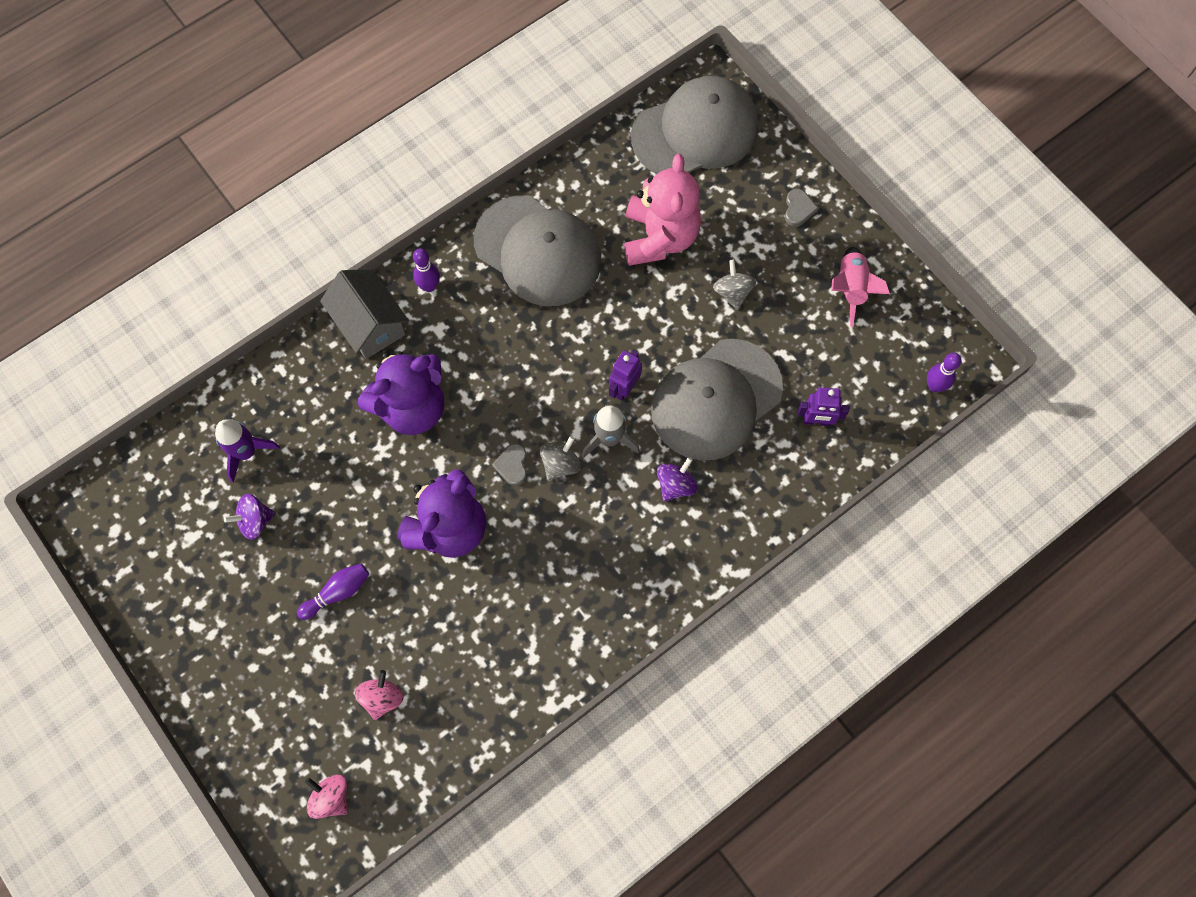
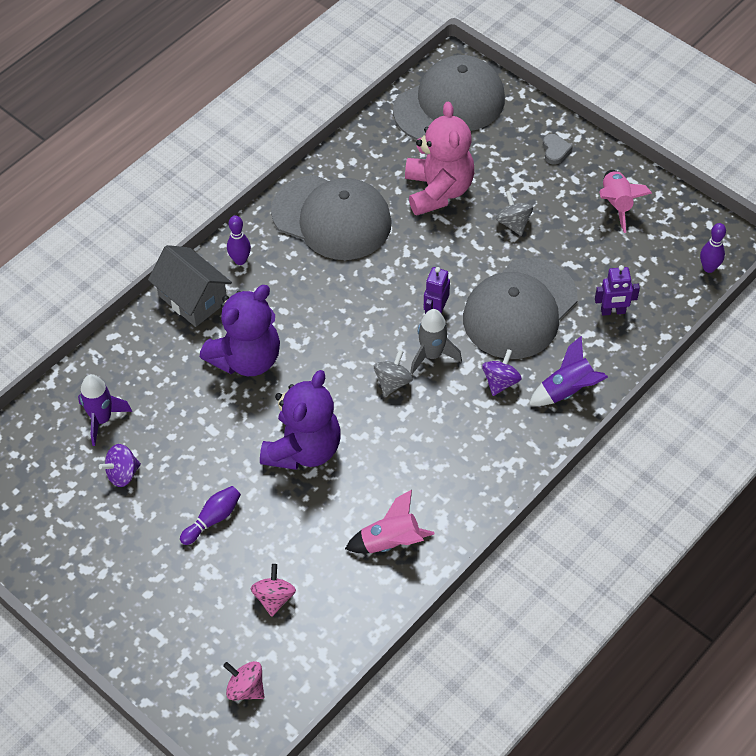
camera: 10 degrees left, 15 degrees down
grey heart [492,444,527,486] -> none
none -> pink rocket [345,490,434,553]
none -> purple rocket [529,336,608,406]

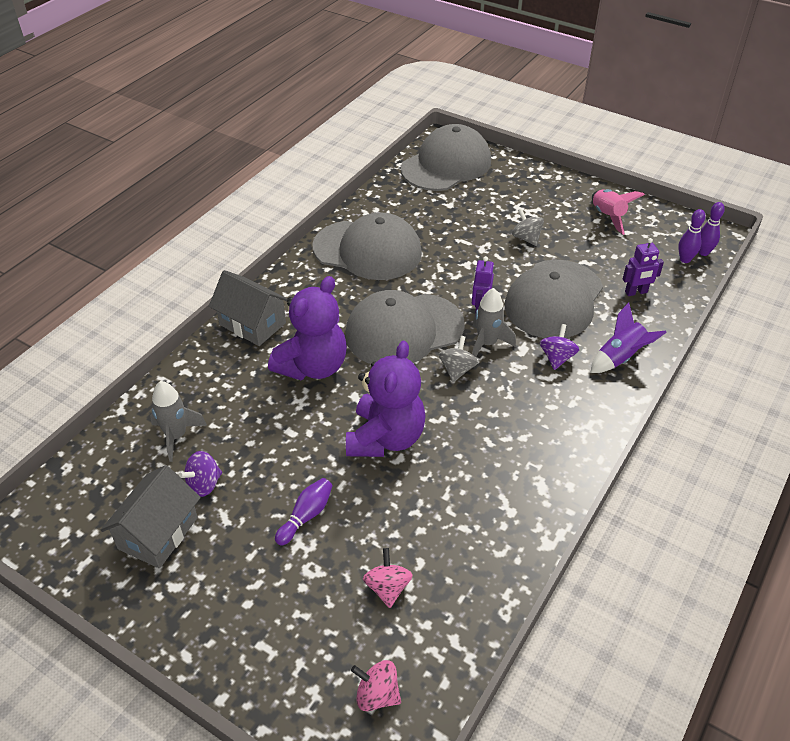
camera: 10 degrees left, 10 degrees down
purple rocket [78,374,132,446] -> grey rocket [150,381,207,462]
purple bowling pin [227,215,251,265] -> purple bowling pin moved to [678,209,706,263]
pink rocket [345,490,434,553] -> none
pink teddy bear [405,102,474,216] -> none
grey heart [543,134,573,165] -> none
none -> grey house [101,465,201,568]
none -> grey cap [345,290,465,364]

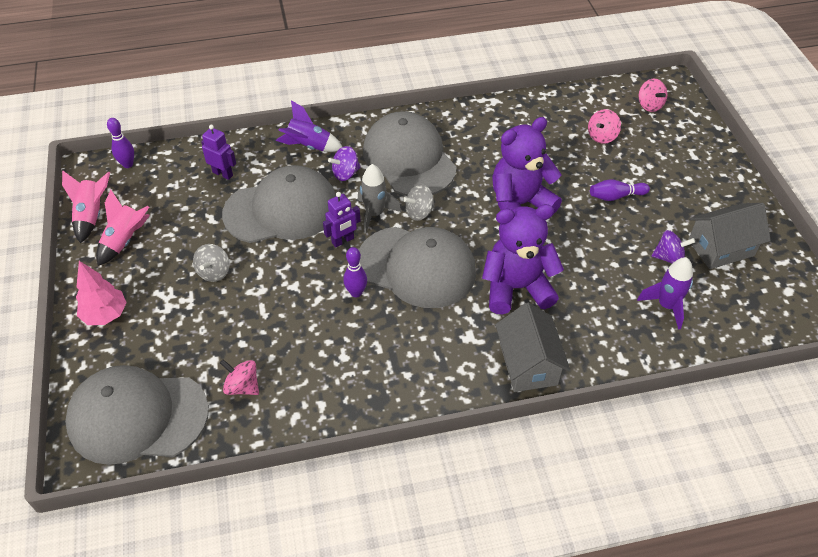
camera: 135 degrees left, 5 degrees up
grey rocket [150,381,207,462] -> purple rocket [637,257,693,330]
grey cap [312,212,422,280] -> grey cap moved to [363,111,457,196]
purple bowling pin [678,209,706,263] -> purple bowling pin moved to [343,247,367,298]
none -> pink rocket [62,171,110,243]
none -> pink tree [76,261,127,325]
none -> pink spinning top [220,359,259,395]

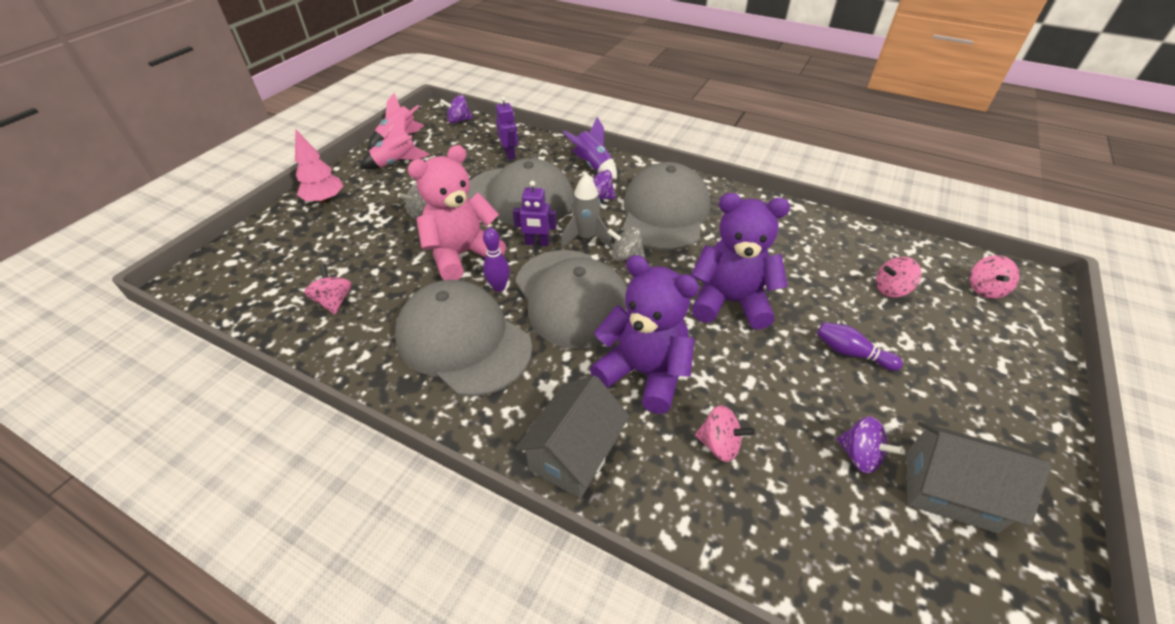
camera: 40 degrees right, 5 degrees down
grey cap [65,365,209,465] -> grey cap moved to [395,280,532,397]
purple bowling pin [107,118,134,168] -> purple spinning top [440,95,473,124]
purple rocket [637,257,693,330] -> none
none -> pink teddy bear [408,145,506,280]
none -> pink spinning top [695,405,755,462]

